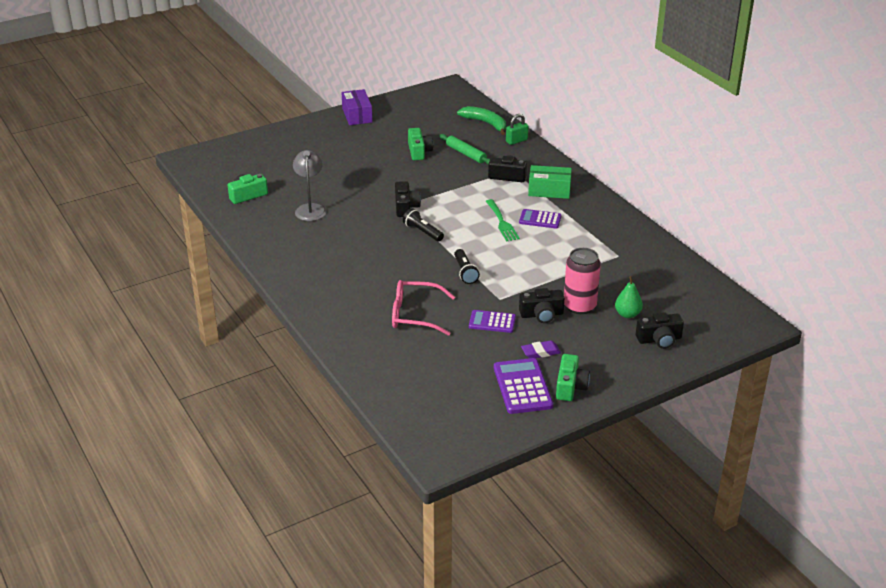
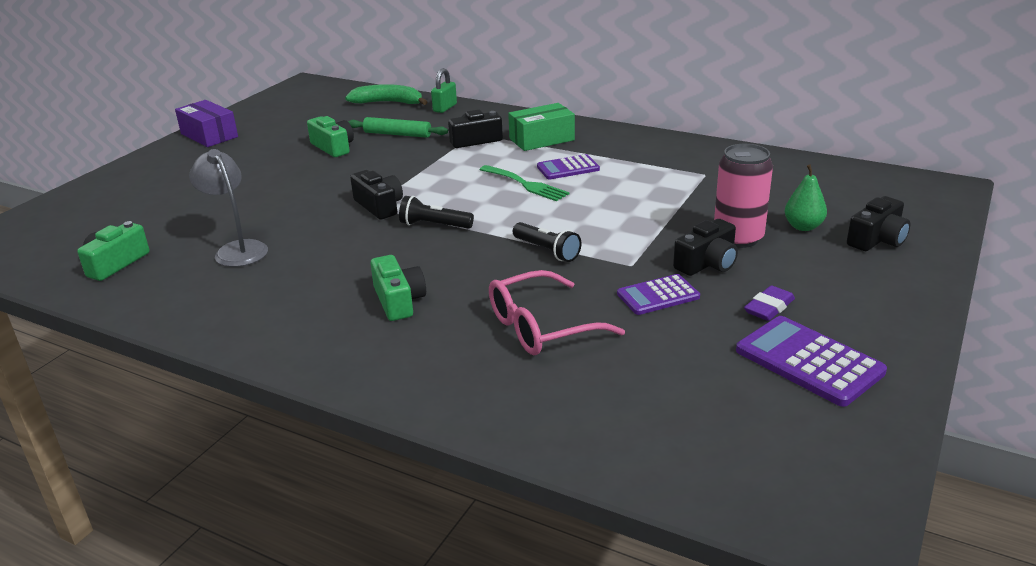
camera: 30 degrees left, 5 degrees down
green camera [556,354,590,401] -> green camera moved to [370,255,426,321]

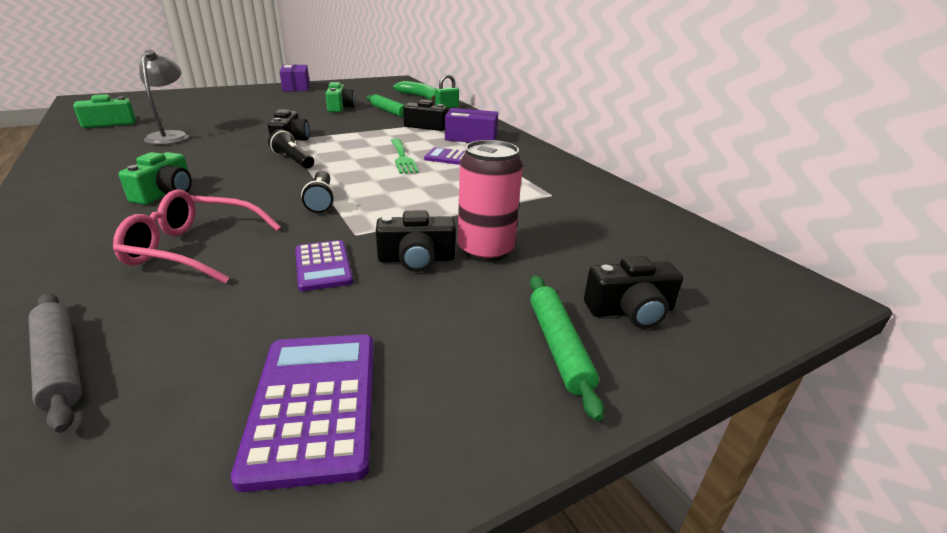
camera: 30 degrees right, 0 degrees up
green box [508,103,575,151] -> purple box [445,108,498,143]
purple calculator [617,274,700,315] -> purple calculator turned 120 degrees counterclockwise [295,240,353,291]
purple eraser [744,285,795,321] -> none
green pear [785,165,827,231] -> none
none -> grey rolling pin [28,293,82,433]
none -> green rolling pin [530,275,604,421]

